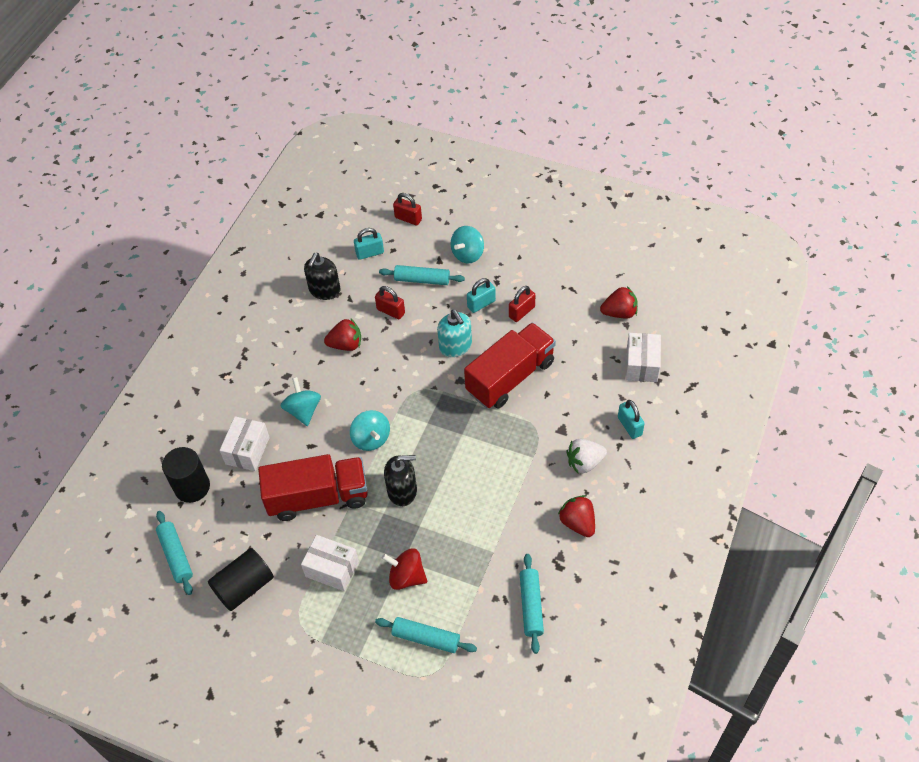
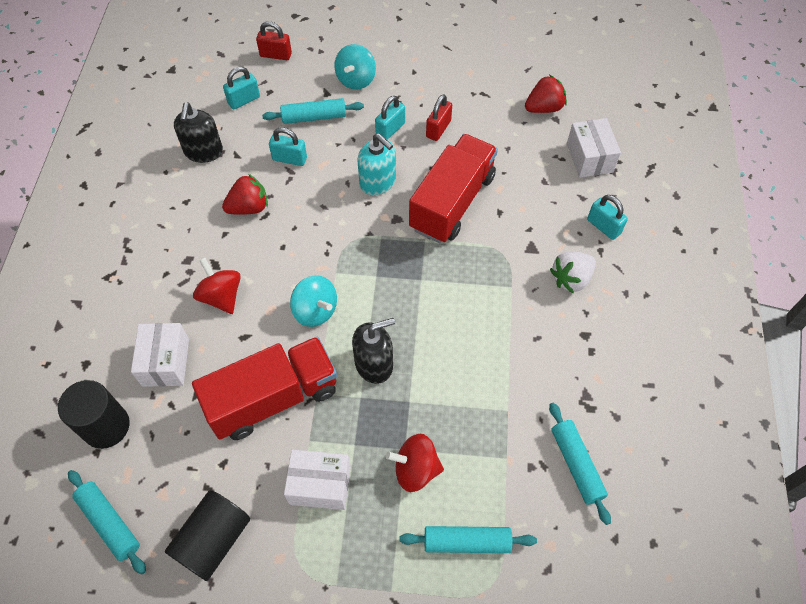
camera: 20 degrees left, 5 degrees up
turquoise spinning top [281,377,321,426] -> red spinning top [193,257,241,314]
red padlock [375,286,405,319] -> turquoise padlock [269,127,307,166]
red strawberry [558,495,595,537] -> none

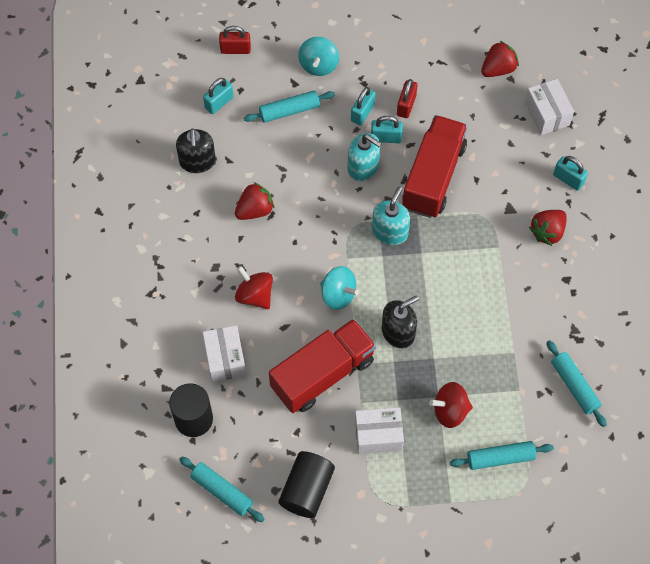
camera: 10 degrees left, 5 degrees up
turquoise padlock [269,127,307,166] -> turquoise padlock moved to [371,116,403,143]
white strawberry [550,252,596,294] -> red strawberry [529,210,567,246]
none -> turquoise soap dispenser [372,187,410,245]

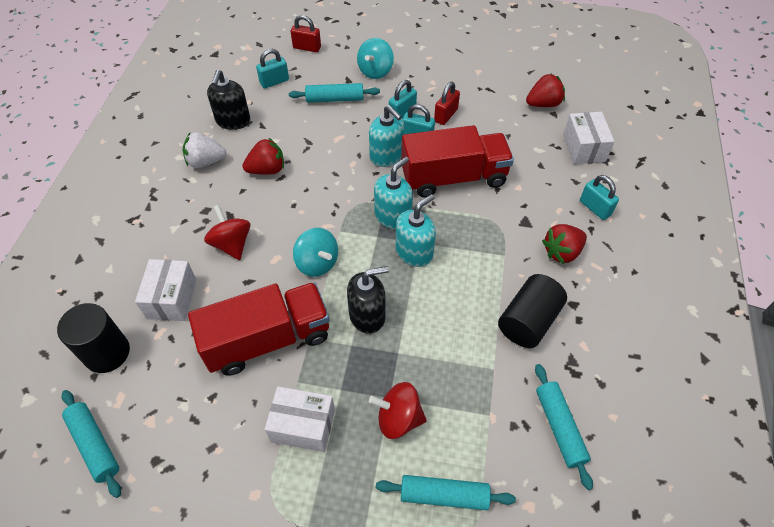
camera: 15 degrees right, 10 degrees down
black cylinder [279,451,335,518] -> black cylinder moved to [498,274,567,348]
red truck [402,115,467,218] -> red truck turned 45 degrees clockwise [401,125,514,198]
none -> white strawberry [183,132,226,168]
none -> turquoise soap dispenser [396,194,436,267]

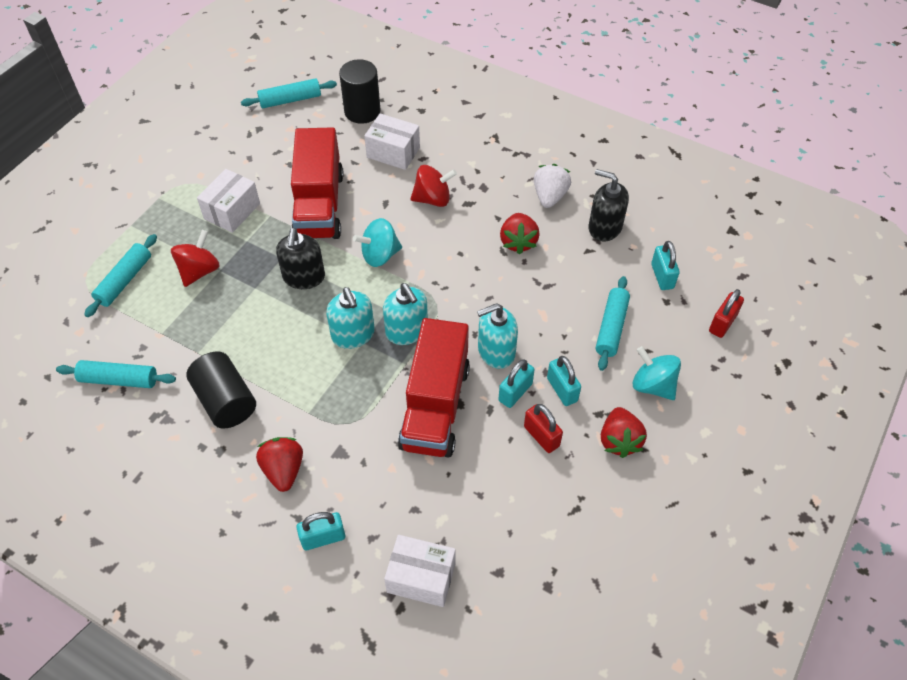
camera: 110 degrees right, 0 degrees up
red strawberry [526,73,565,107] -> red strawberry moved to [601,407,647,458]

